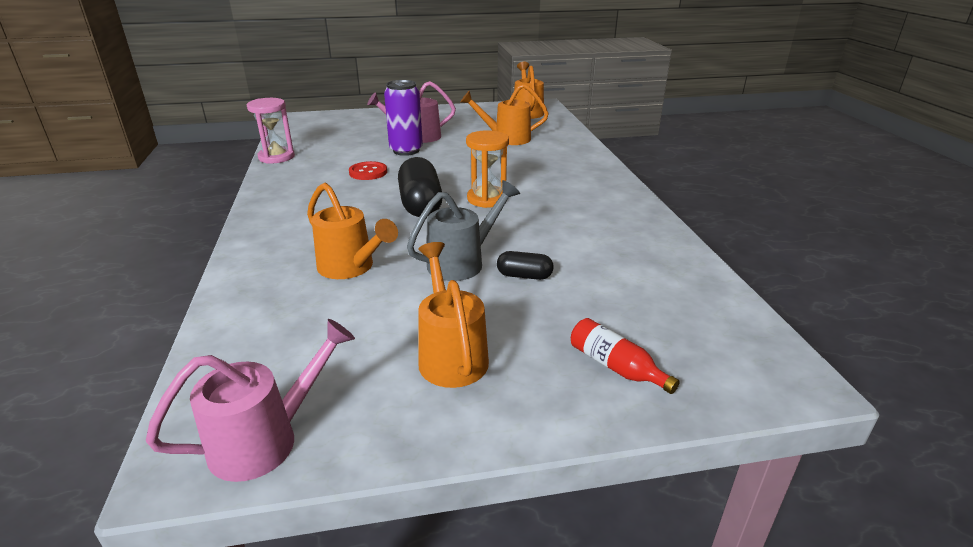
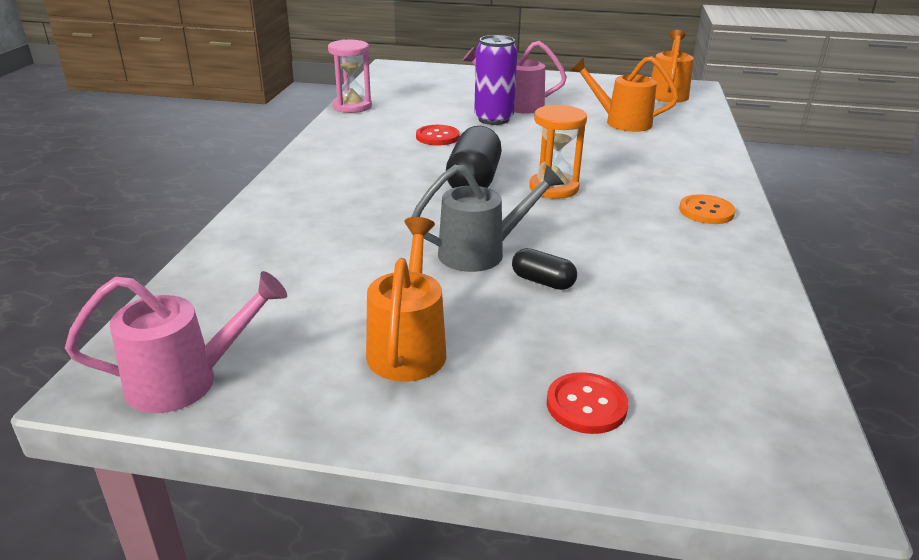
camera: 20 degrees right, 0 degrees up
orange watering can [307,183,398,279] -> none
red bottle [571,318,680,394] -> red button [547,372,629,434]
none -> orange button [679,194,736,224]

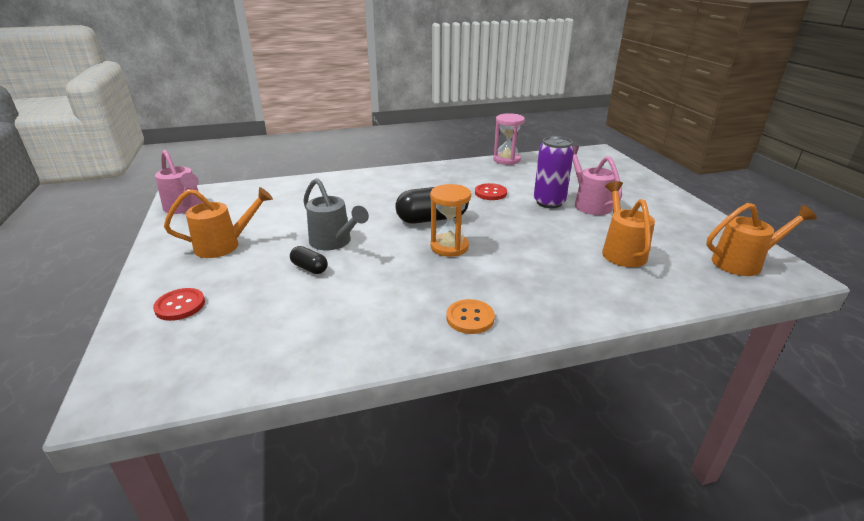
camera: 65 degrees right, 0 degrees up
black capsule [512,248,577,290] -> black capsule turned 60 degrees counterclockwise [290,246,328,274]

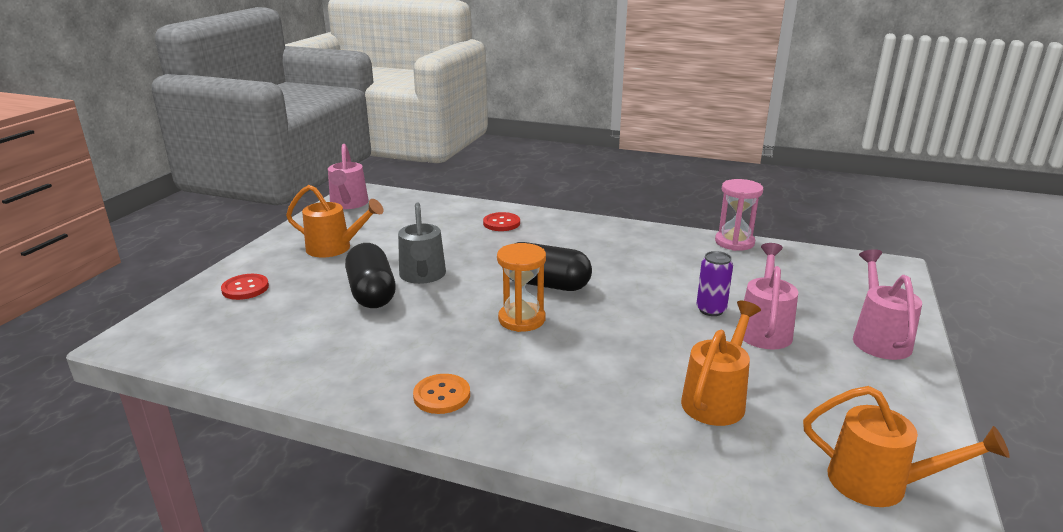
camera: 35 degrees right, 5 degrees down
black capsule [290,246,328,274] -> black capsule [345,243,396,308], size x1.93
red button [475,183,507,200] -> red button moved to [483,212,520,231]
purple can [534,136,574,208] -> purple can [696,251,733,316], size x0.66
none -> pink watering can [853,249,922,360]

